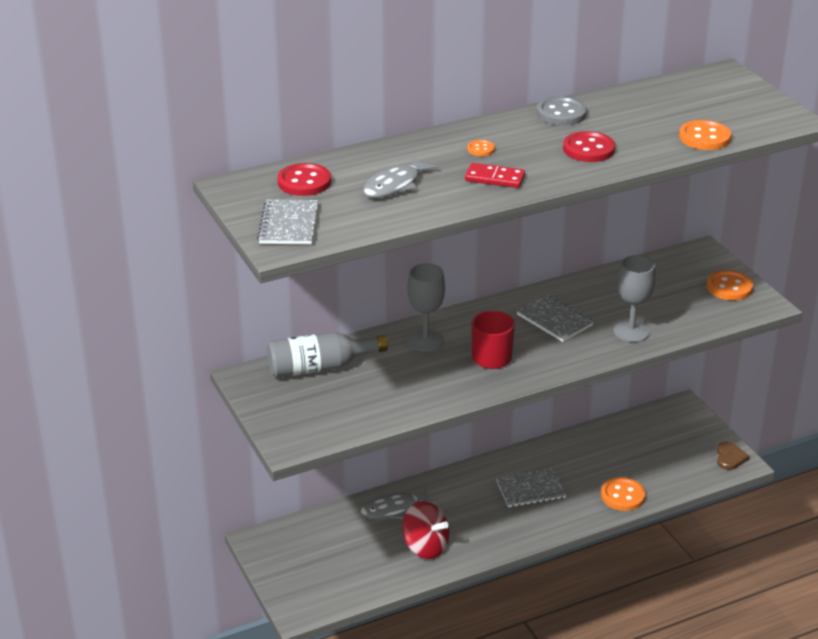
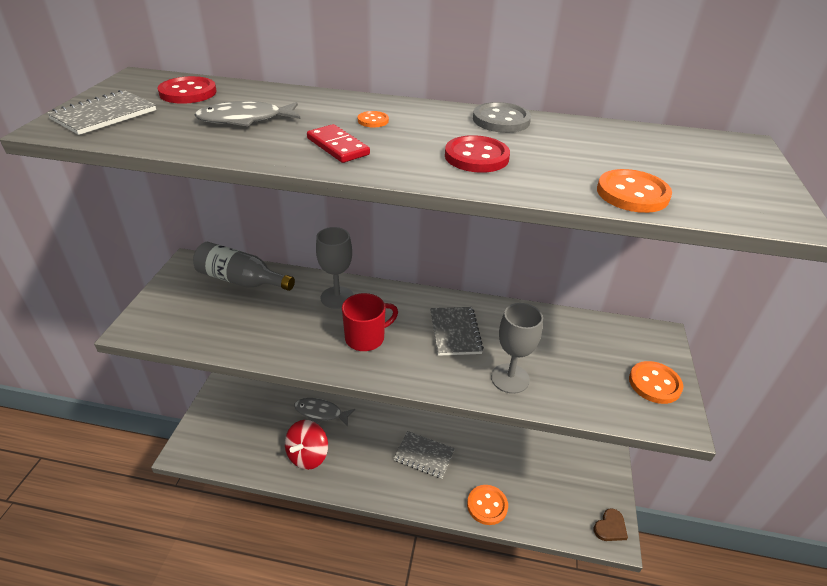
camera: 35 degrees right, 5 degrees up
red spinning top [402,501,449,559] -> red spinning top turned 45 degrees clockwise [285,420,328,470]

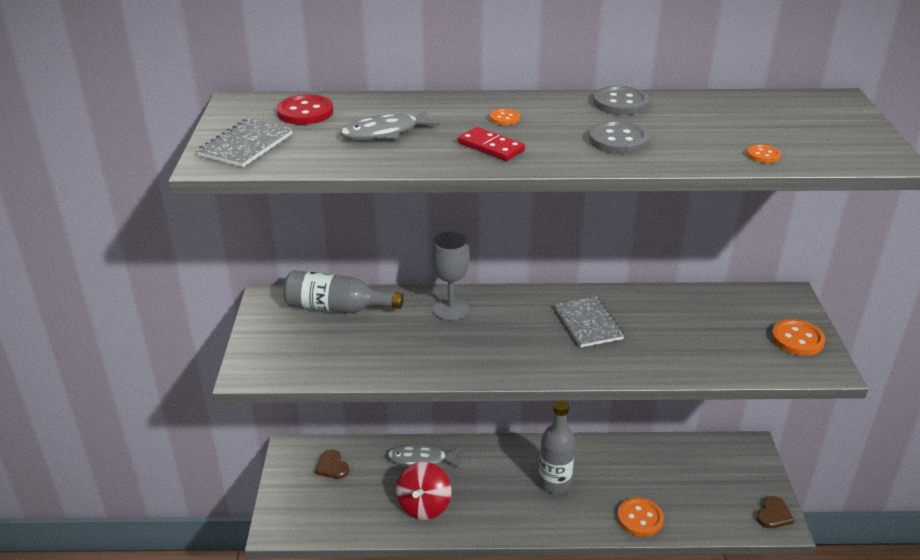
camera: 10 degrees left, 5 degrees down
red mug [342,293,398,351] -> none
grey notebook [393,431,455,479] -> grey bottle [539,401,576,493]
red button [445,135,510,173] -> grey button [589,121,649,154]
grey goblet [491,303,543,394] -> none
orange button [597,169,672,213] -> orange button [747,144,781,163], size x0.53
none -> brown heart [315,450,349,479]

